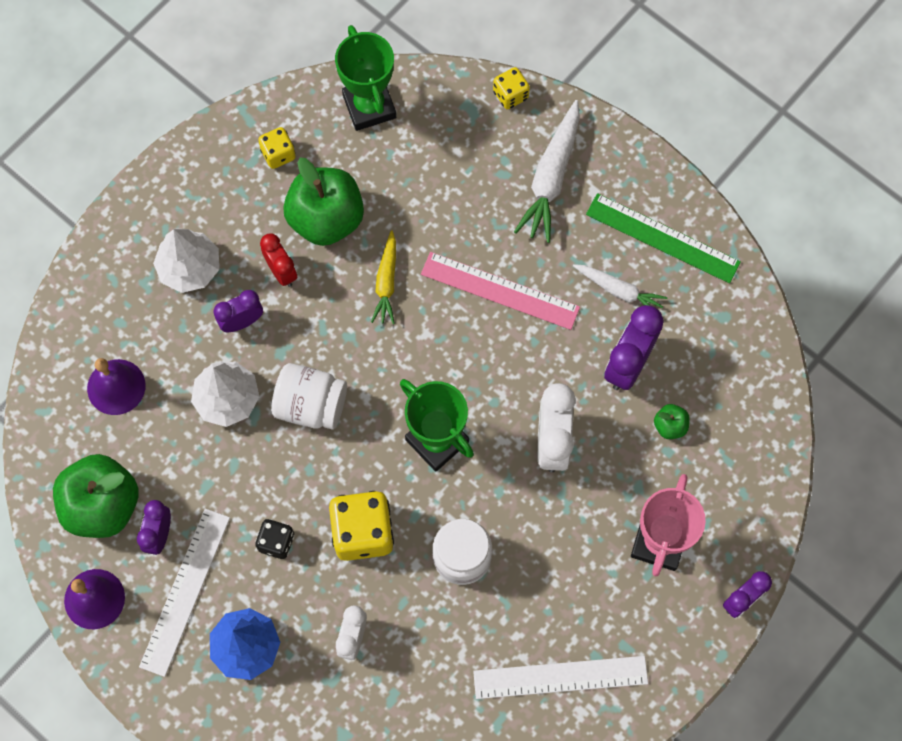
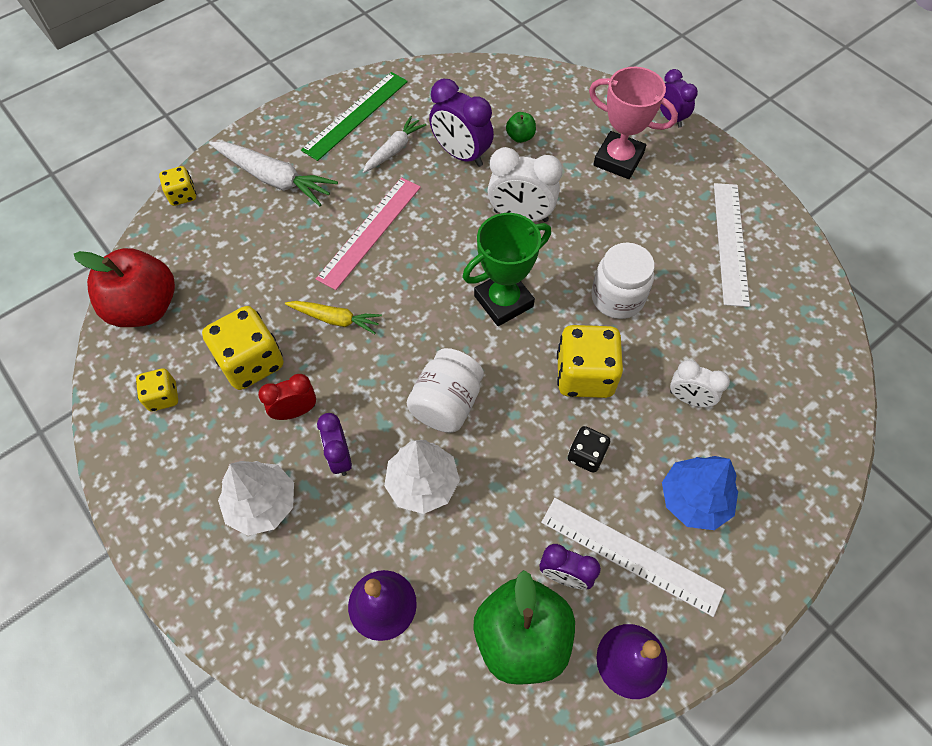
camera: 80 degrees left, 10 degrees down
green apple [283,158,364,246] -> yellow dice [202,306,283,390]
green trophy [335,25,396,131] -> red apple [74,248,175,327]

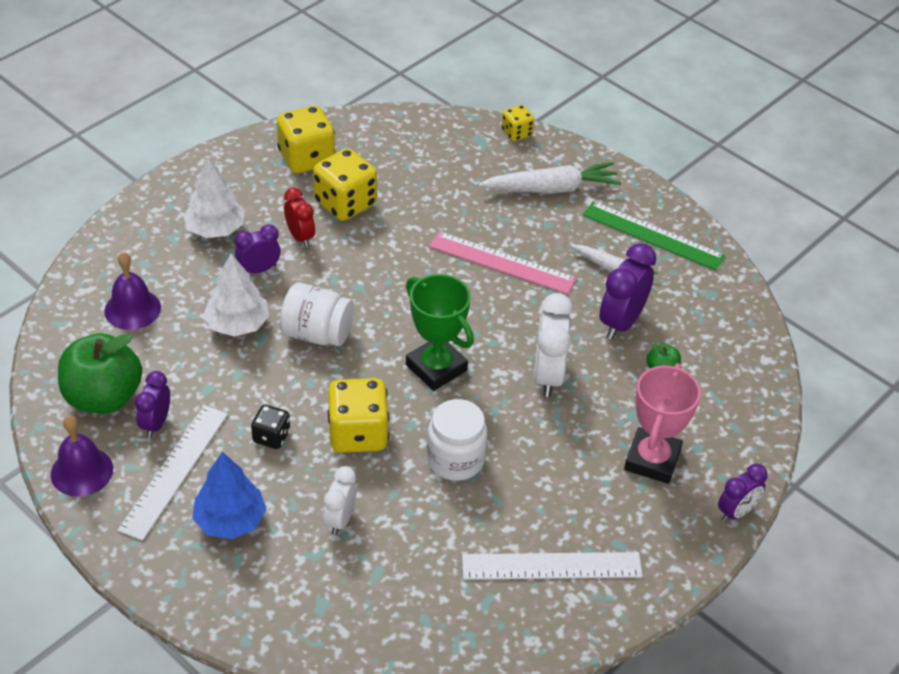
camera: 80 degrees right, 15 degrees down
red apple [74,248,175,327] -> none
yellow dice [136,368,178,411] -> yellow dice [277,106,335,173], size x1.83
white carrot [209,142,338,206] -> white carrot turned 120 degrees counterclockwise [478,162,621,193]
yellow carrot [285,301,382,334] -> none

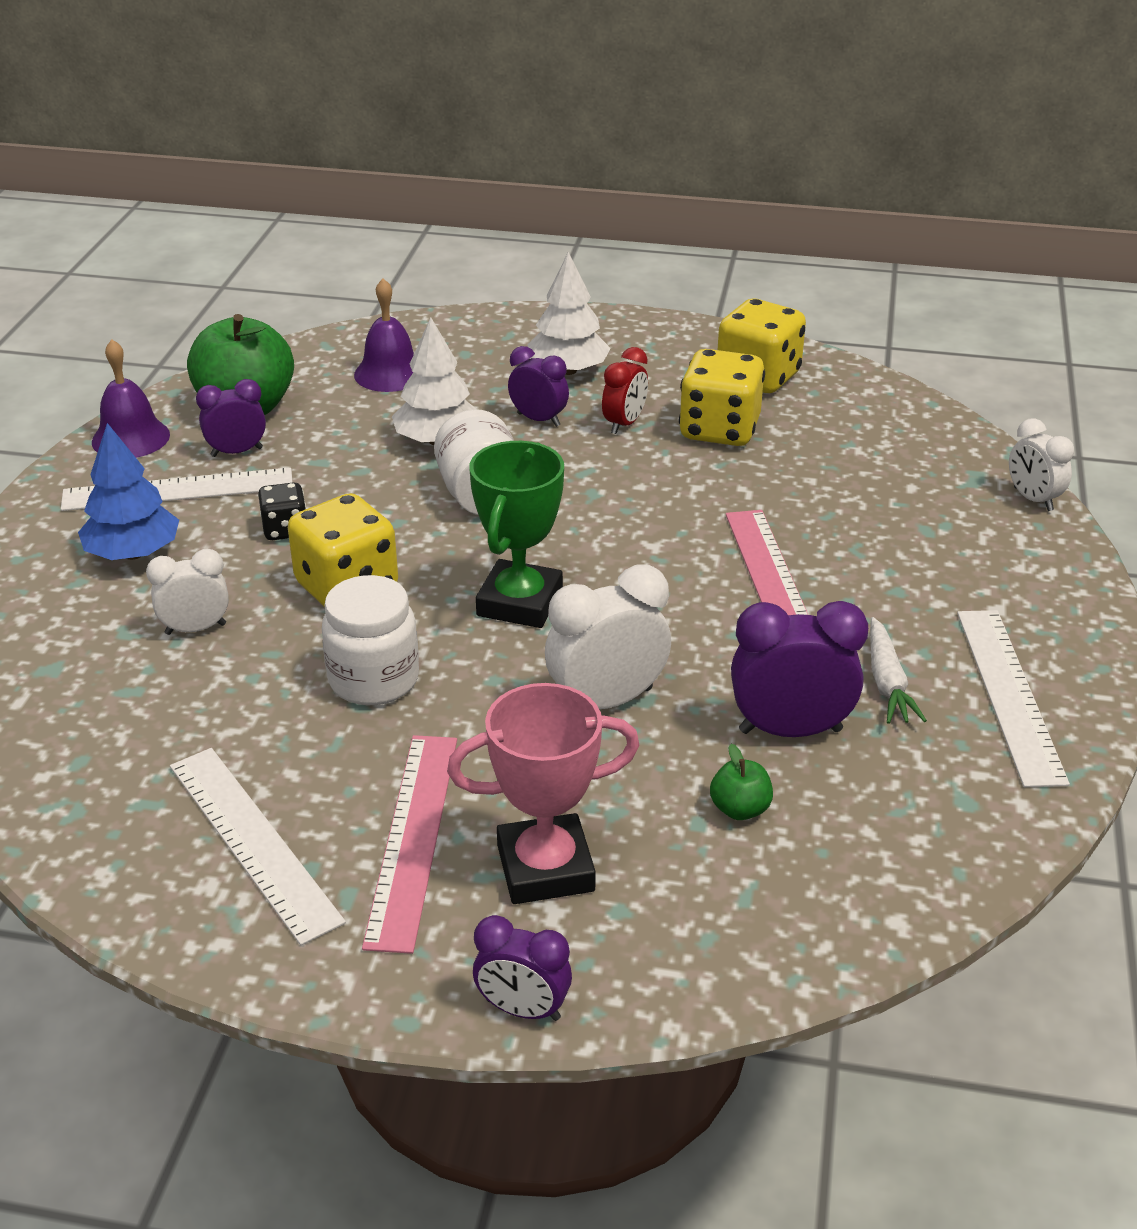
camera: 60 degrees right, 10 degrees down
white carrot [478,162,621,193] -> none
yellow dice [502,105,535,141] -> white clock [1009,418,1074,511]
green ruler [583,201,725,270] -> white ruler [957,610,1070,787]
none -> pink ruler [362,735,457,954]

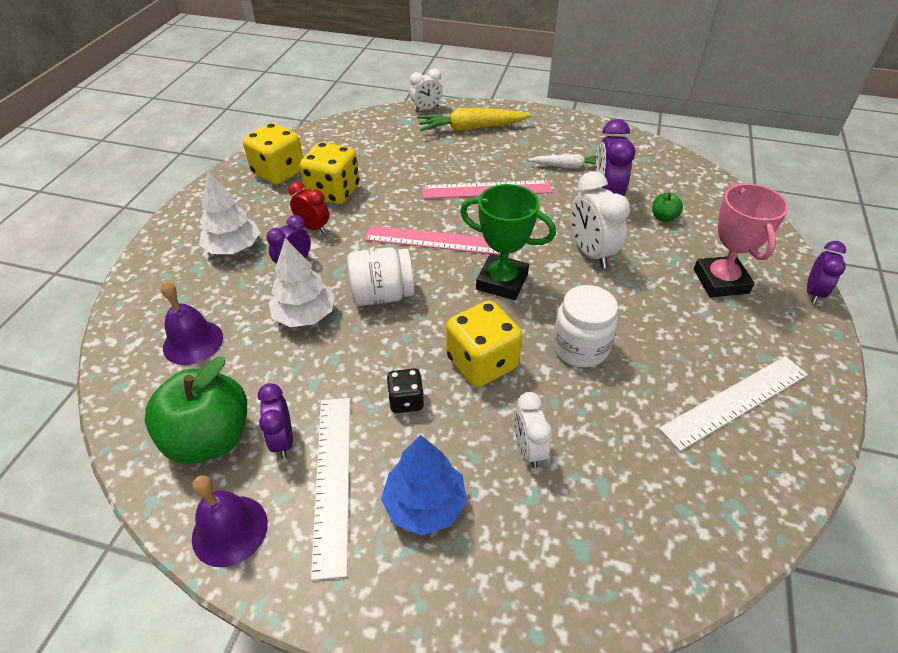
camera: 85 degrees left, 10 degrees up
pink ruler [362,735,457,954] -> pink ruler moved to [364,225,500,255]
white ruler [957,610,1070,787] -> none
none -> yellow carrot [417,108,532,131]

